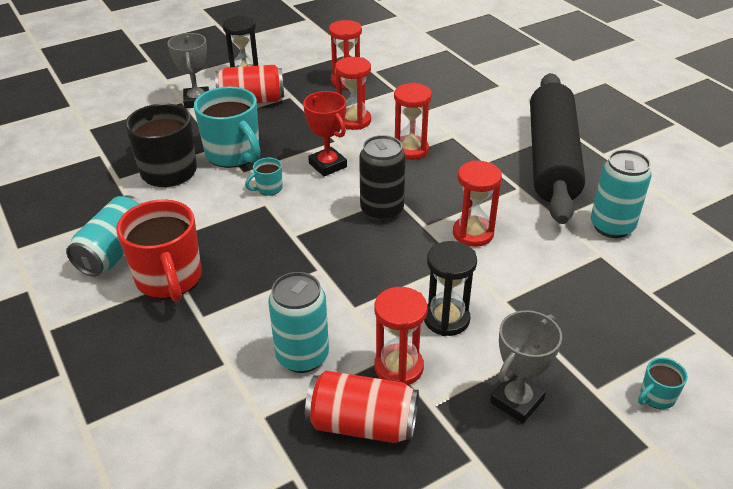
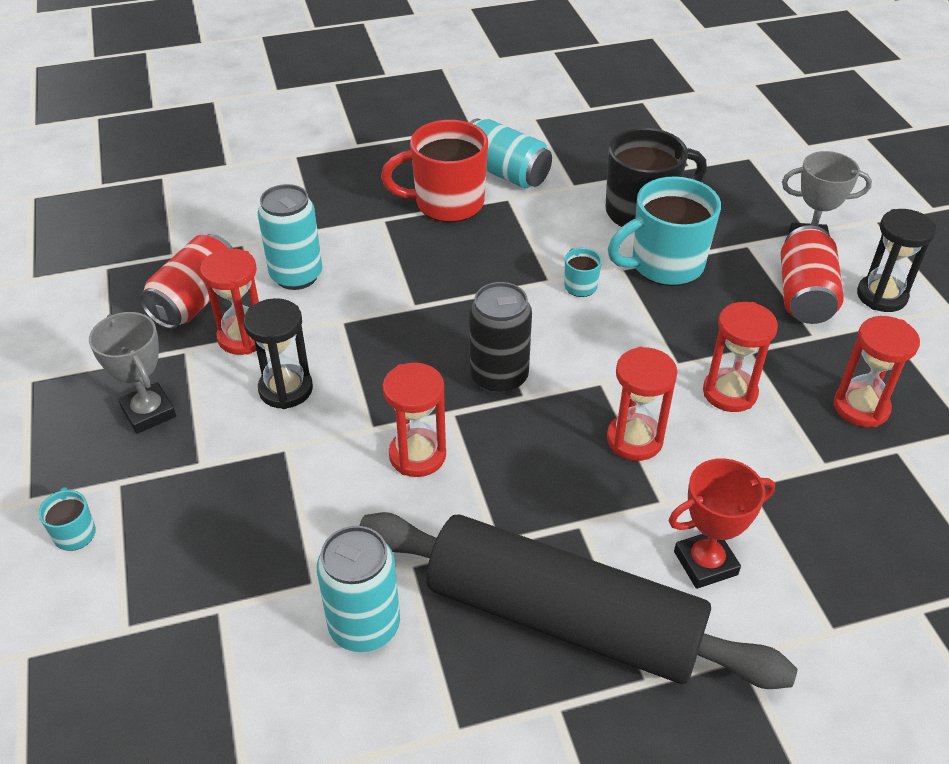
camera: 105 degrees right, 5 degrees up
red trophy [303,91,347,176] -> red trophy moved to [669,458,775,589]

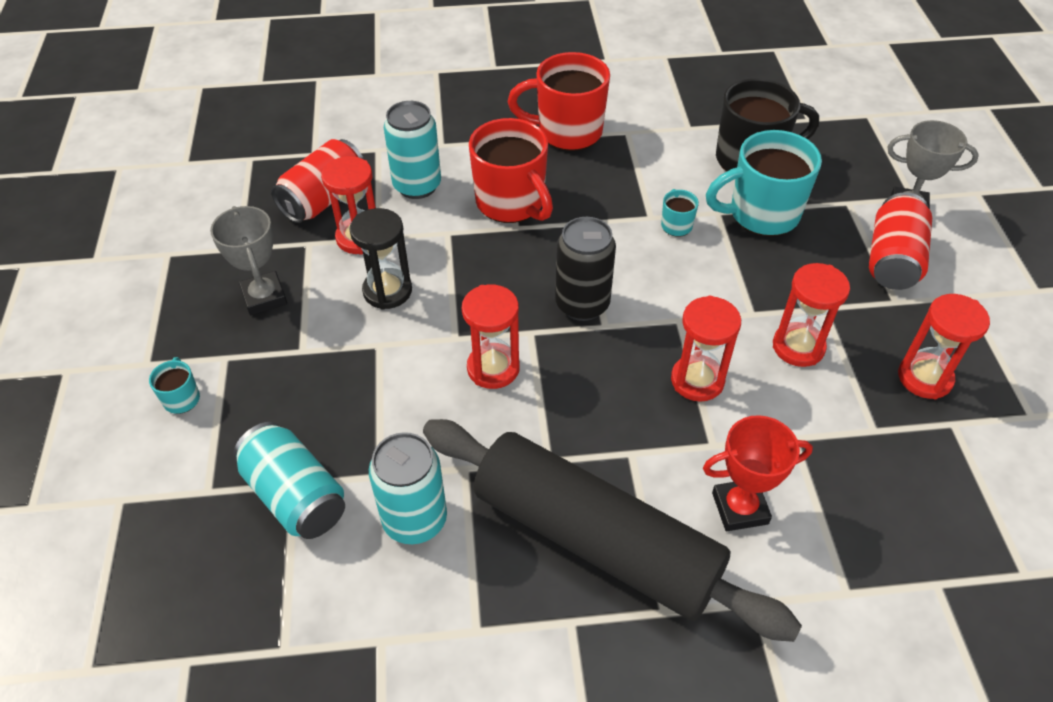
camera: 10 degrees right, 5 degrees up
turquoise can [469,119,552,189] -> turquoise can moved to [233,422,345,539]
black hourglass [857,209,936,312] -> none
none -> red mug [469,118,553,223]

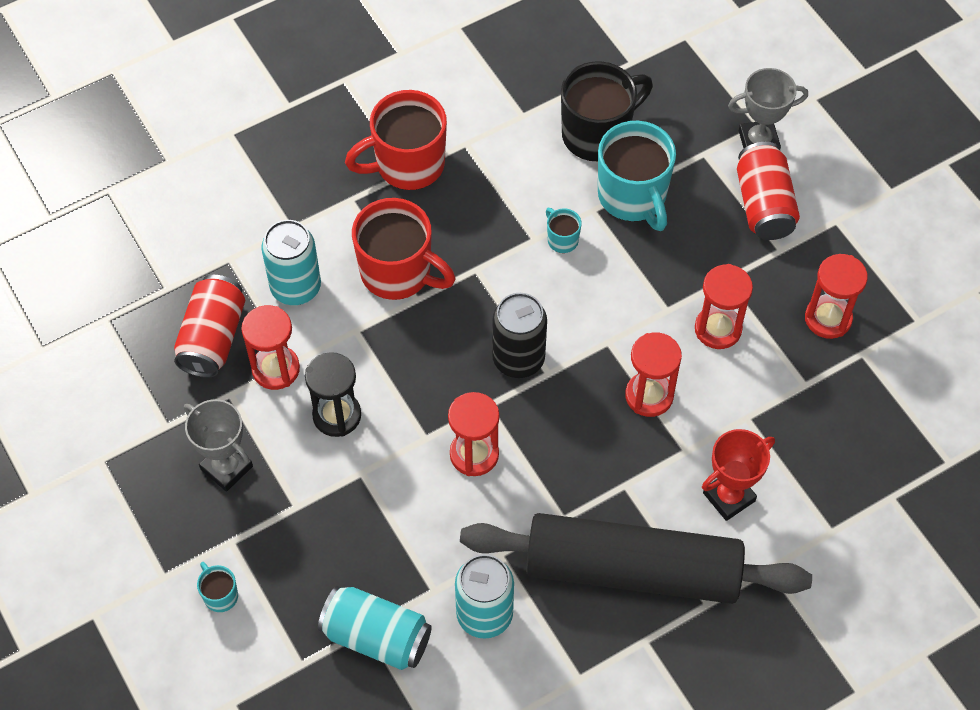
camera: 25 degrees left, 10 degrees up
turquoise mug [706,130,822,236] -> turquoise mug turned 75 degrees counterclockwise [598,121,676,231]

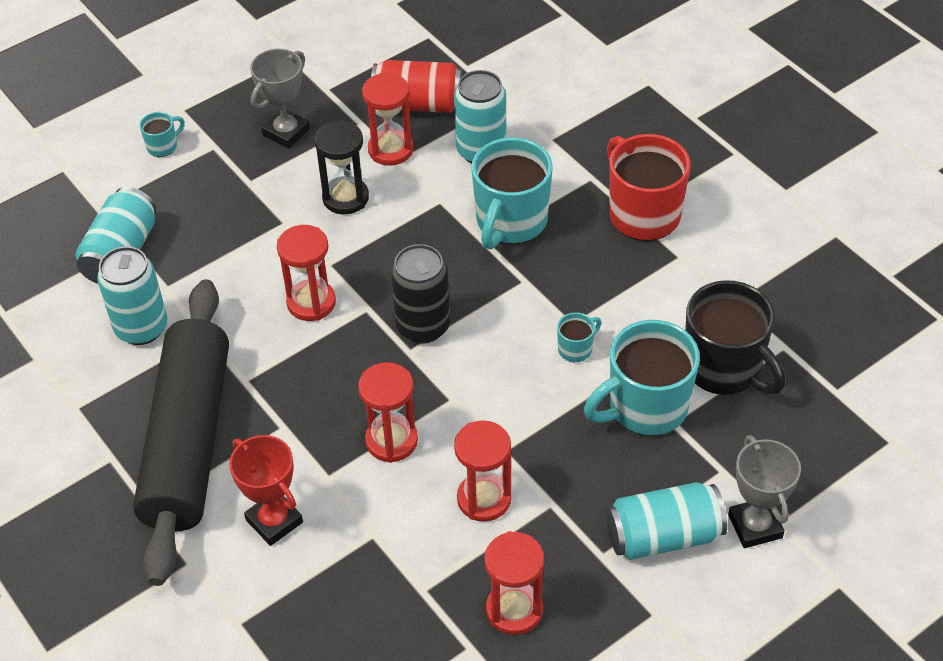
camera: 85 degrees right, 10 degrees down
red mug [352,198,456,300] -> turquoise mug [471,137,553,249]
red can [737,142,800,240] -> turquoise can [606,482,727,560]

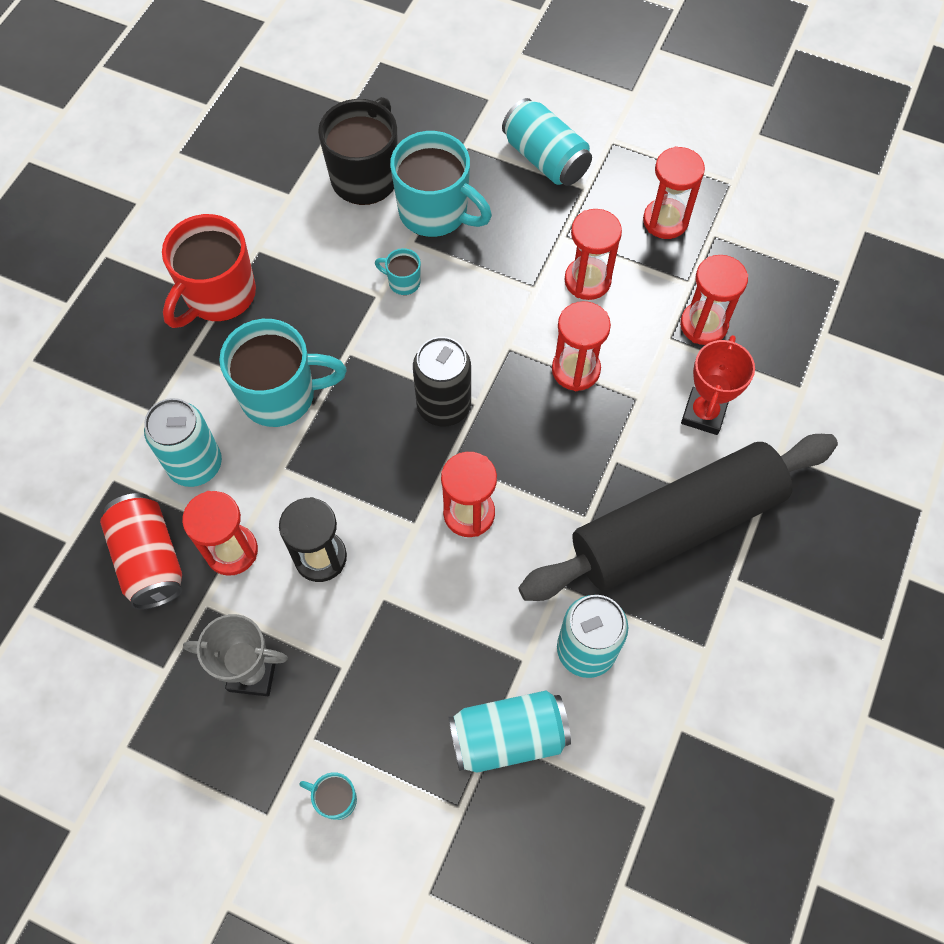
camera: 120 degrees left, 15 degrees up
grey trophy [728,435,801,548] -> none
none -> red hourglass [680,255,748,345]

